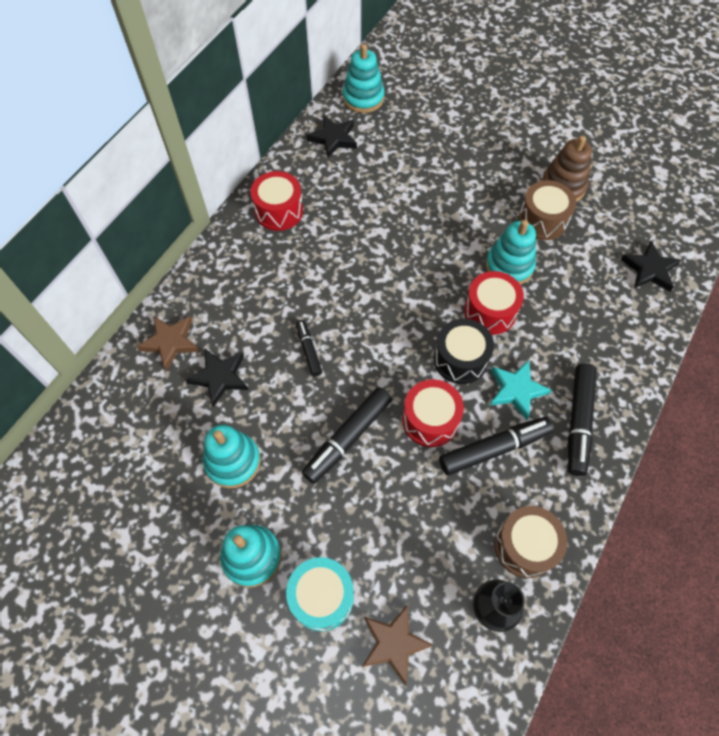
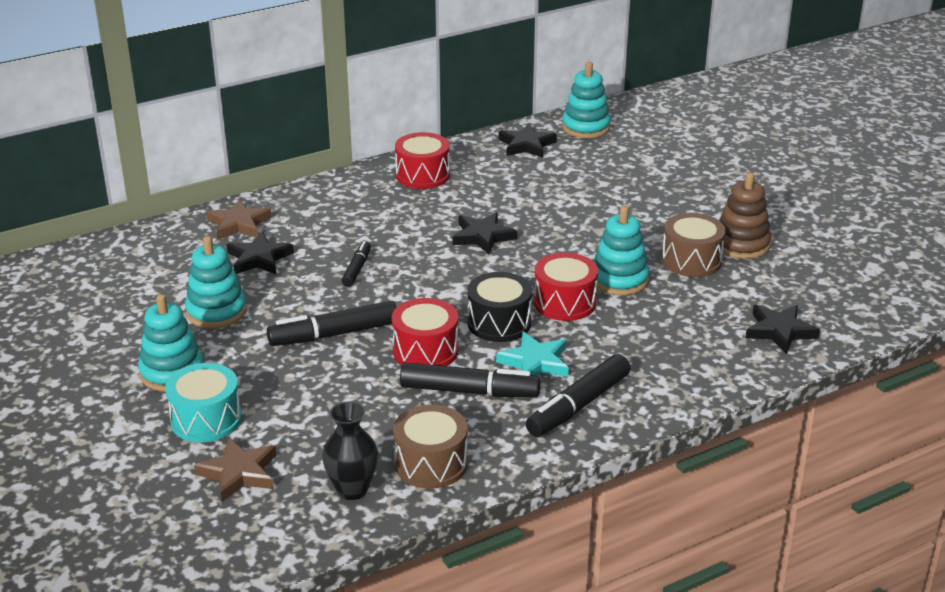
camera: 30 degrees right, 30 degrees down
none -> black star [452,212,517,254]

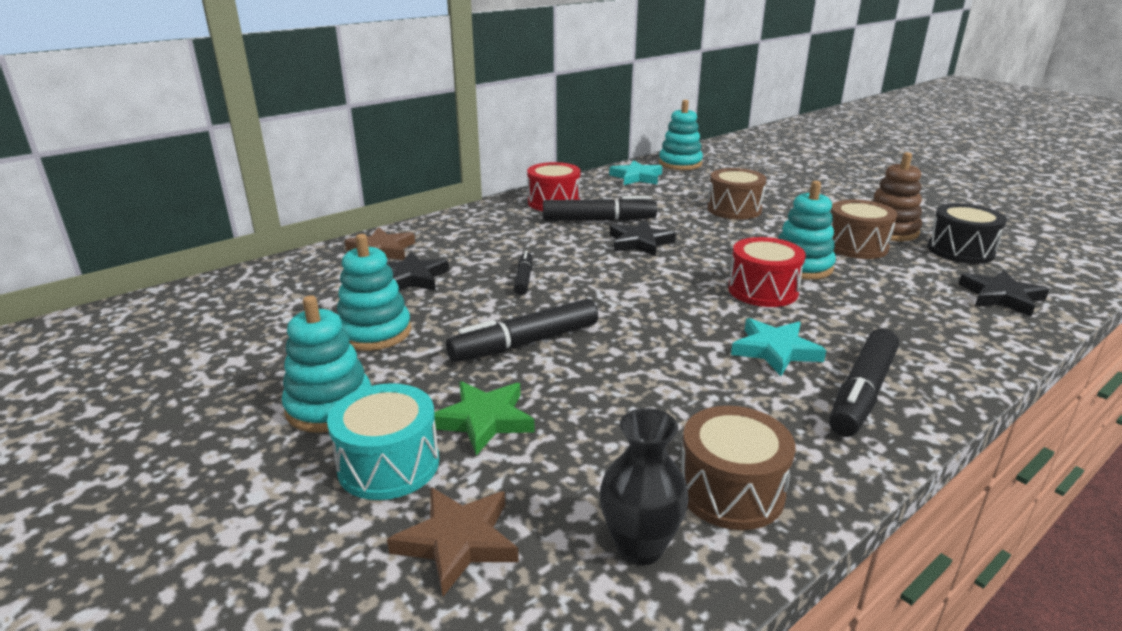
camera: 10 degrees left, 5 degrees down
red drum [392,298,459,366] -> none
black marker [400,363,540,397] -> black marker moved to [543,196,657,221]
black drum [467,272,532,342] -> black drum moved to [927,203,1007,264]
black star [499,123,557,158] -> turquoise star [609,160,662,185]
none -> green star [432,381,535,456]
none -> brown drum [707,168,767,220]

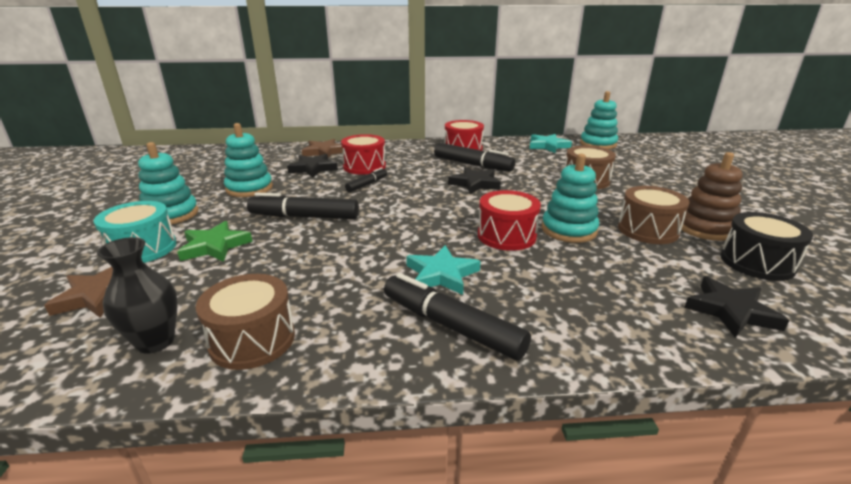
camera: 35 degrees right, 0 degrees up
black marker [829,328,899,437] -> black marker turned 60 degrees clockwise [384,273,531,360]
none -> red drum [341,134,386,175]

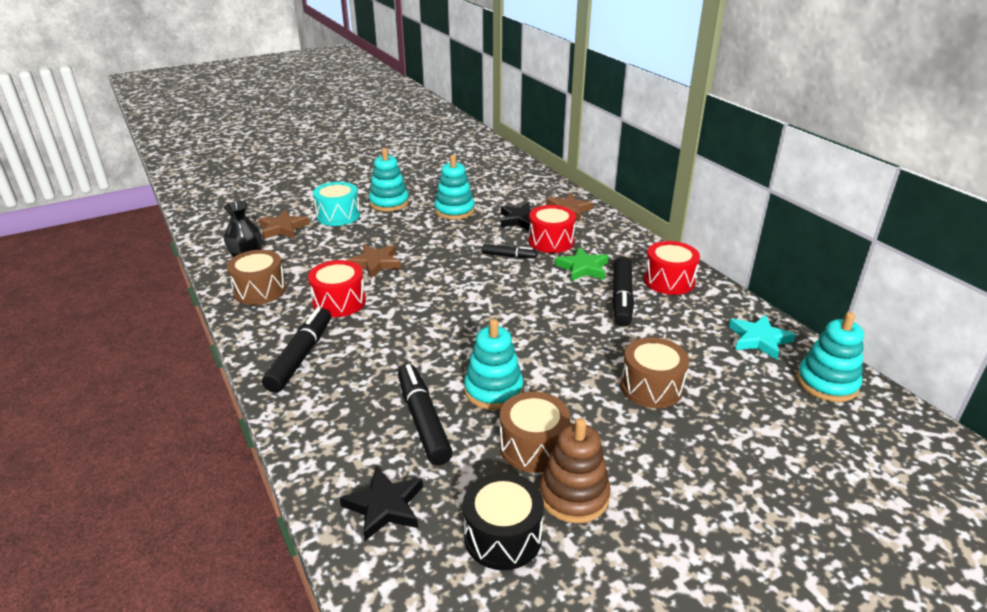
camera: 65 degrees right, 5 degrees up
green star [177,221,253,262] -> green star moved to [555,247,609,281]
black marker [247,193,359,219] -> black marker moved to [398,364,453,465]
turquoise star [406,245,481,295] -> none
black star [448,167,501,194] -> none
red drum [478,190,541,251] -> red drum moved to [308,260,366,317]
none -> brown star [346,245,401,278]

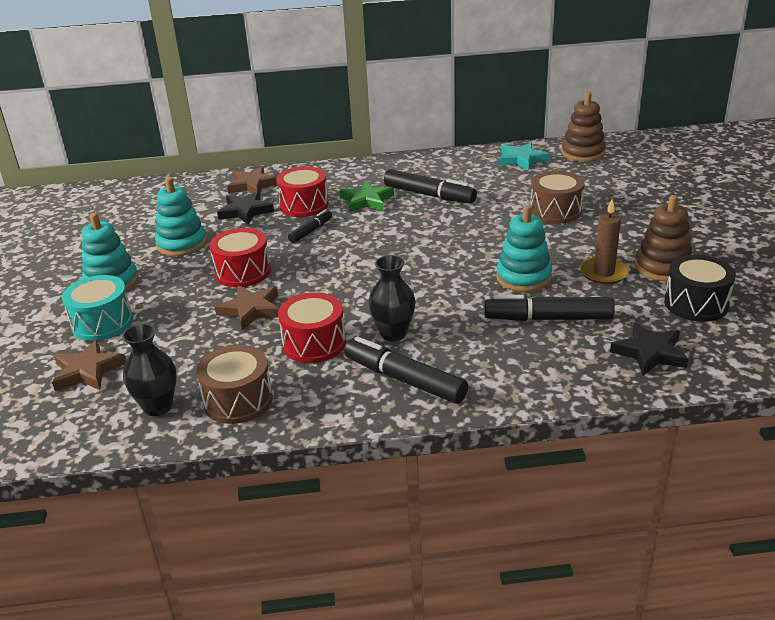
camera: 65 degrees left, 0 degrees up
brown drum [500,392,570,473] -> brown candle [580,199,629,284]
red drum [644,241,700,295] -> red drum moved to [209,228,271,287]
turquoise stacking toy [797,312,864,402] -> brown stacking toy [561,92,606,162]
none -> black vase [368,255,415,341]

